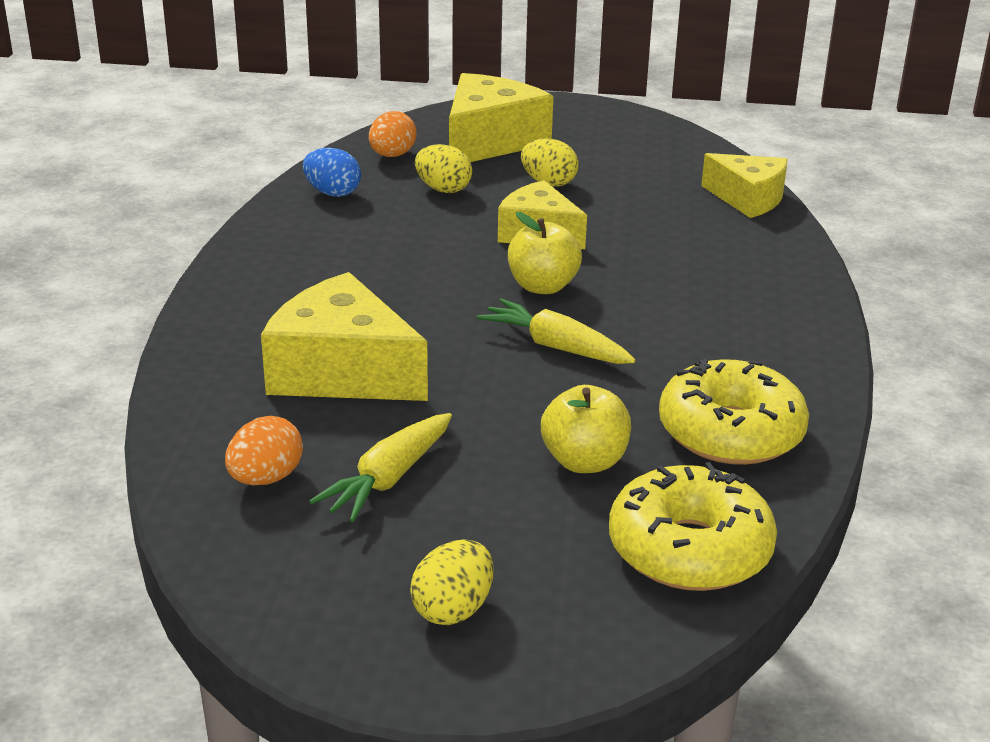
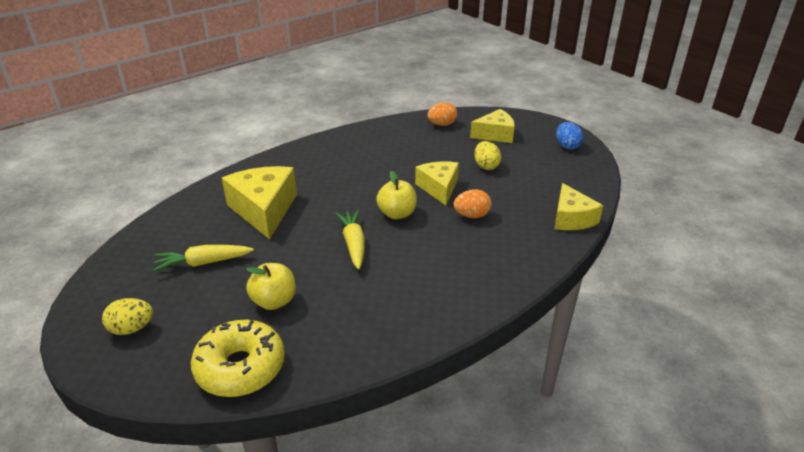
camera: 45 degrees right, 5 degrees up
orange egg [225,416,303,485] -> orange egg moved to [454,189,492,218]
blue egg [303,148,361,197] -> blue egg moved to [556,122,583,150]
yellow egg [415,144,472,193] -> none
yellow cheese [449,73,553,162] -> yellow cheese [470,109,515,143], size x0.65
yellow donut [659,359,809,465] -> none

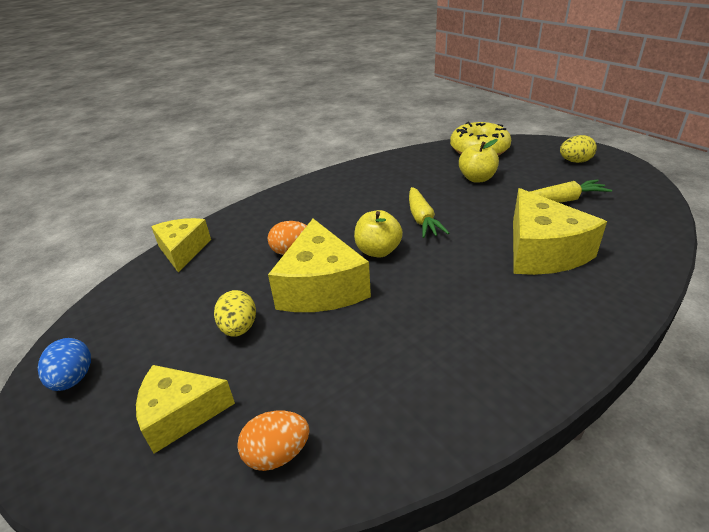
camera: 175 degrees left, 0 degrees up
yellow cheese [415,161,459,205] -> yellow cheese [268,219,371,312], size x1.53

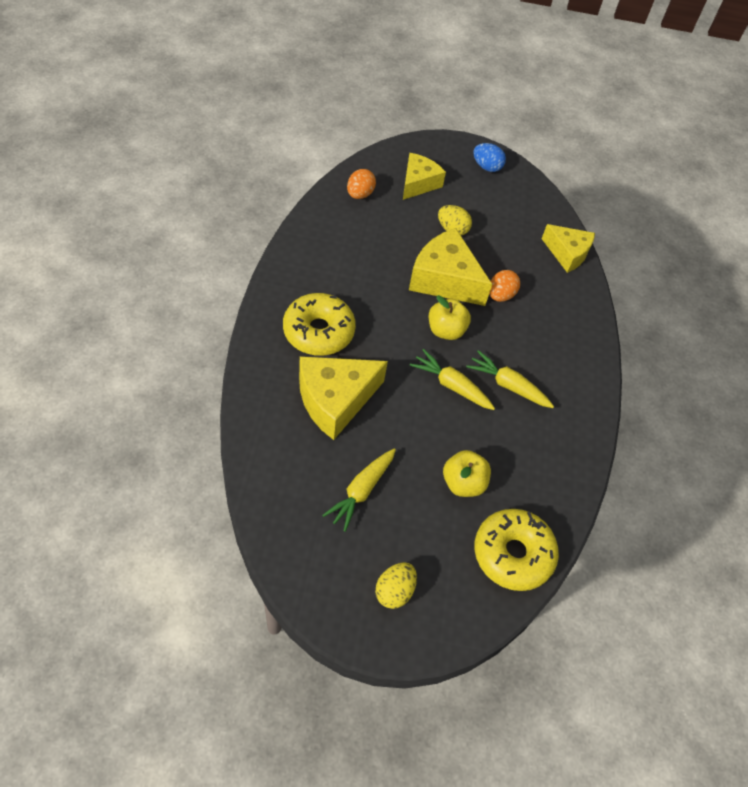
camera: 125 degrees right, 20 degrees up
yellow cheese [513,188,607,275] -> yellow cheese turned 60 degrees counterclockwise [299,356,388,440]
none -> yellow donut [283,293,356,356]
none -> yellow carrot [466,350,554,408]

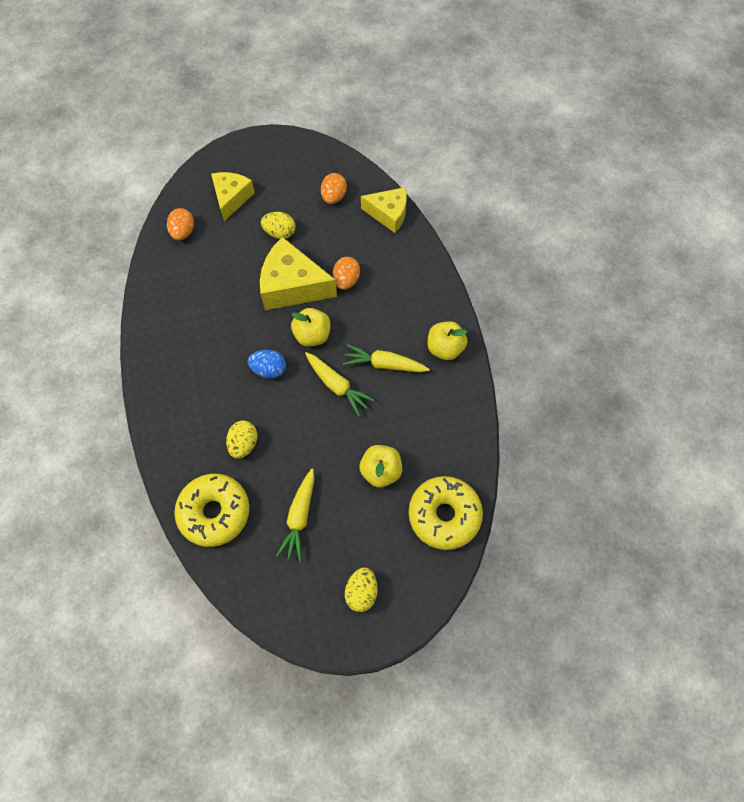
camera: 15 degrees left, 10 degrees up
yellow donut [283,293,356,356] -> yellow donut moved to [174,474,250,547]
yellow cheese [299,356,388,440] -> yellow egg [226,421,258,459]
yellow carrot [410,349,495,410] -> yellow carrot turned 150 degrees counterclockwise [305,352,375,416]
blue egg [474,143,506,172] -> blue egg moved to [248,350,286,379]
none -> orange egg [321,173,347,204]
none -> yellow apple [427,321,467,360]

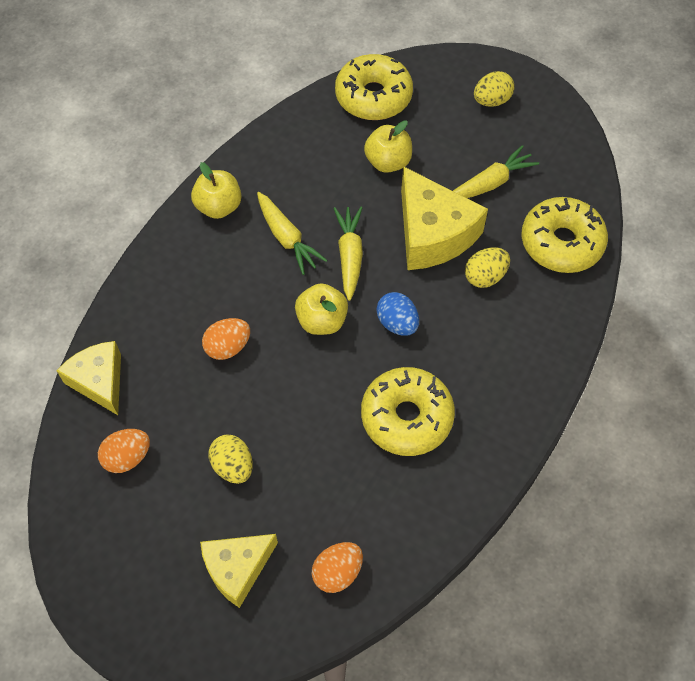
camera: 135 degrees left, 5 degrees down
yellow cheese [260,237,337,310] -> yellow cheese moved to [401,166,488,270]
none -> yellow donut [361,367,455,456]

